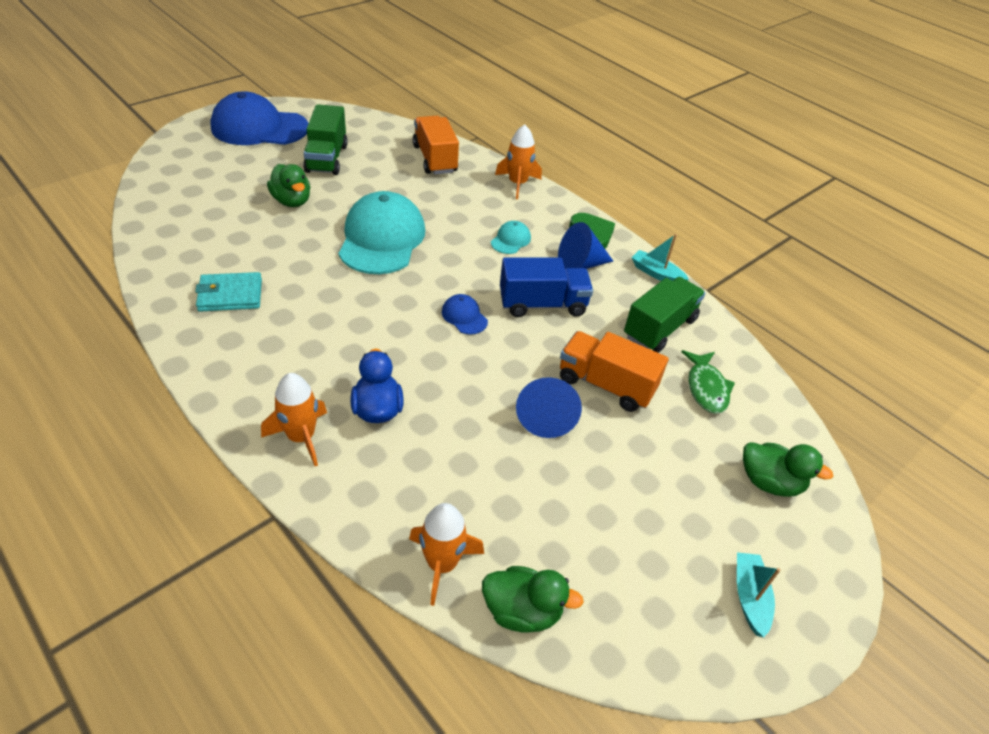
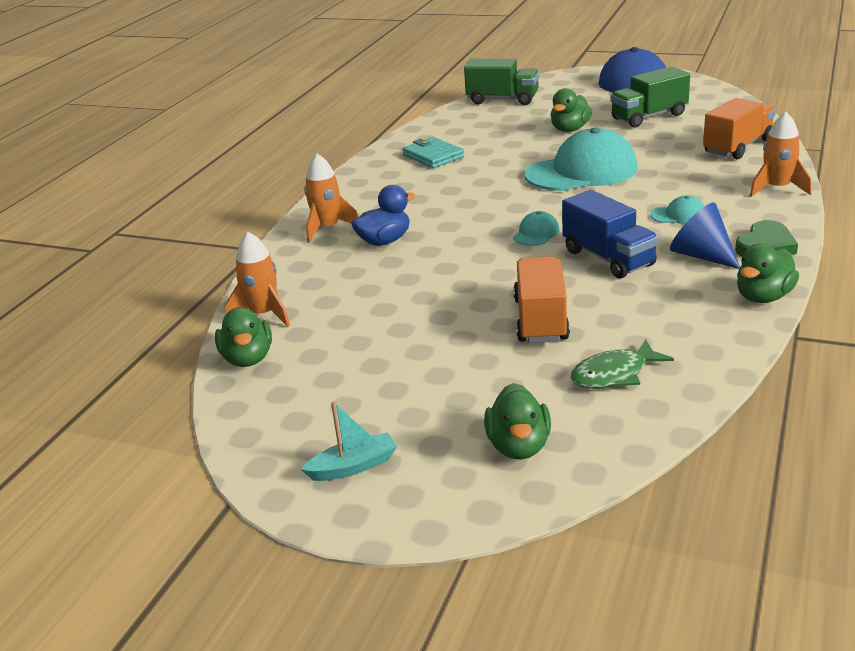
camera: 70 degrees right, 15 degrees down
blue cap [442,294,488,335] -> turquoise cap [513,211,559,246]
blue cone [516,377,582,438] -> none
green truck [624,277,706,353] -> green truck moved to [464,59,539,105]
turquoise boat [631,234,689,281] -> green duck [737,244,799,303]

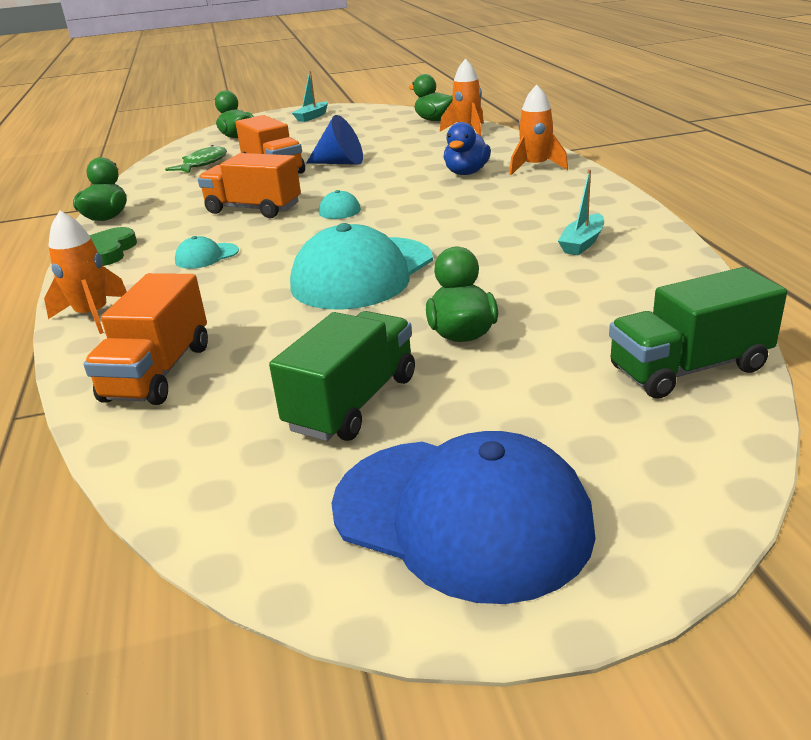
camera: 145 degrees right, 0 degrees up
turquoise wallet [402,137,464,168] -> turquoise boat [558,169,604,255]
blue truck [562,190,659,278] -> orange truck [198,153,301,218]
blue cone [670,203,740,269] -> blue cone moved to [306,115,363,165]

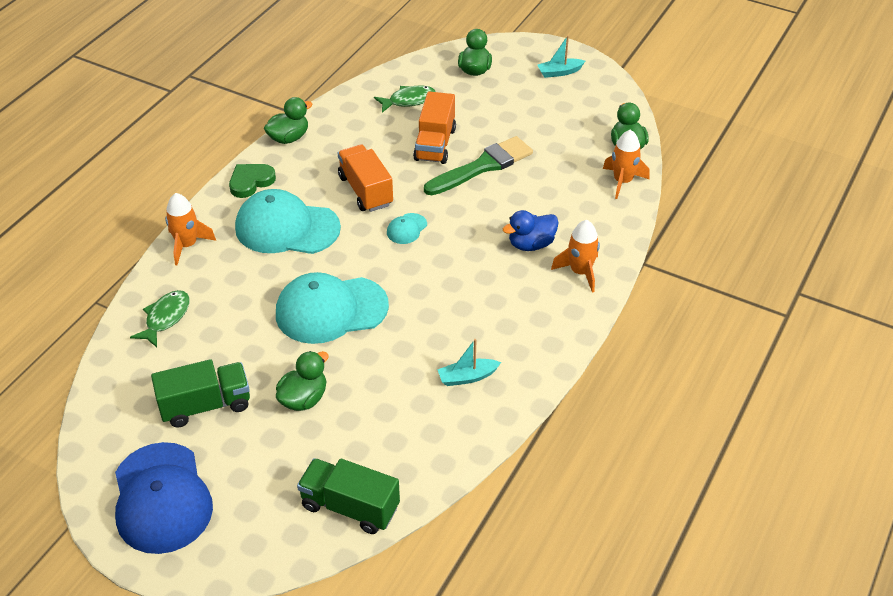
camera: 40 degrees right, 15 degrees up
orange truck [83,273,208,405] -> green fish [130,290,190,347]
turquoise cap [175,236,239,269] -> turquoise cap [235,189,341,254], size x2.31
blue cone [306,115,363,165] -> green brush [424,136,533,195]

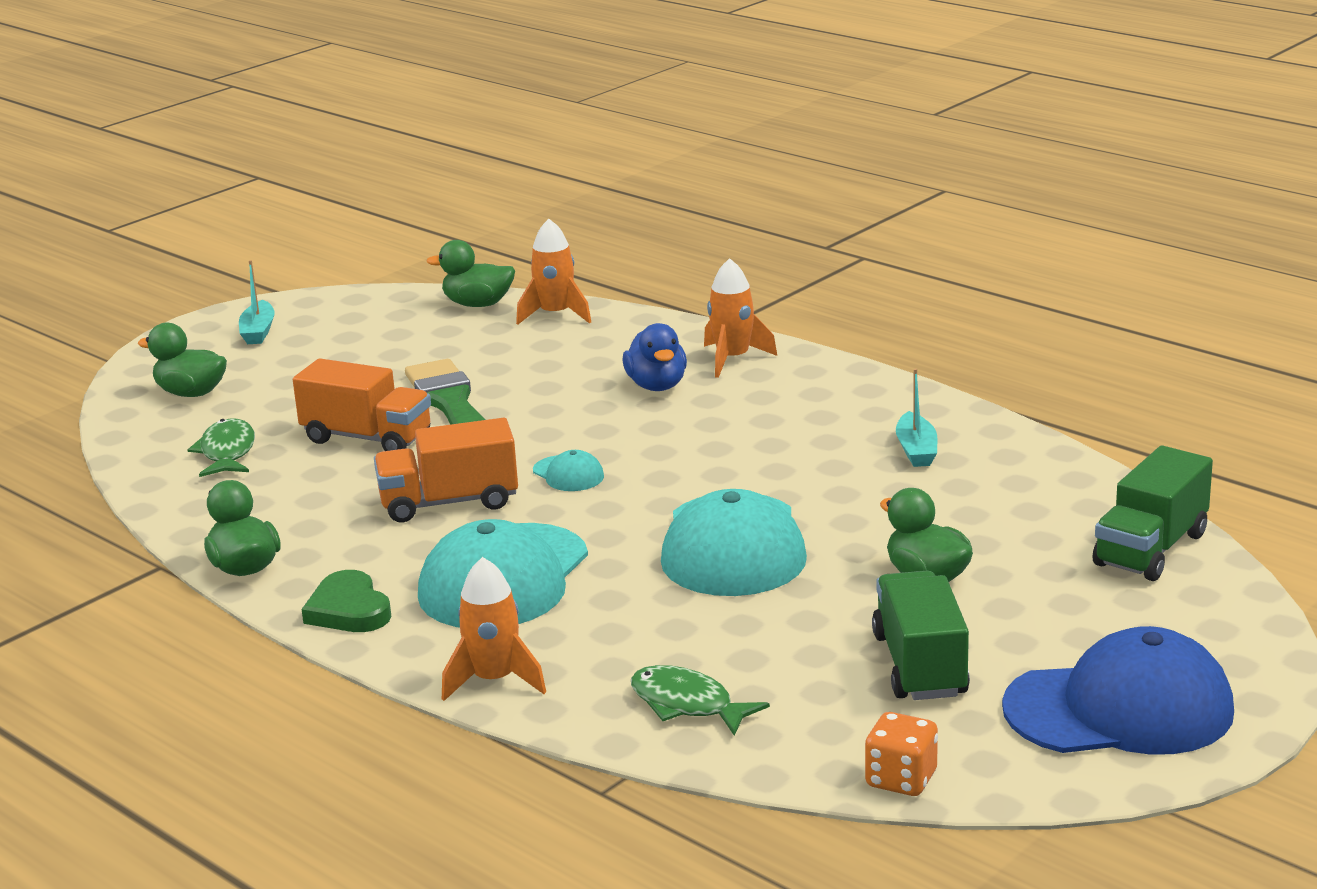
camera: 75 degrees left, 20 degrees down
none -> orange dice [865,712,938,796]

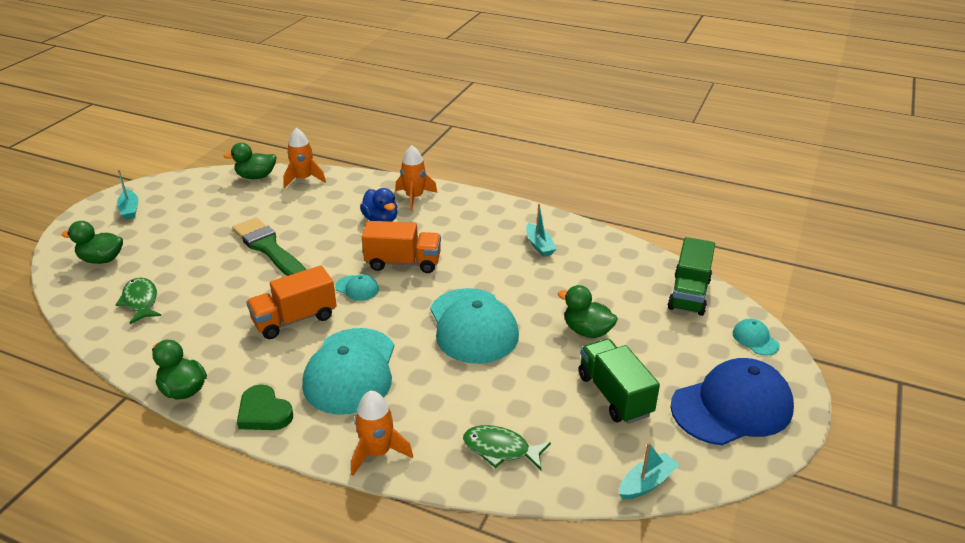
camera: 20 degrees left, 10 degrees up
orange truck [293,358,431,451] -> orange truck moved to [362,221,441,273]
orange dice [865,712,938,796] -> turquoise boat [619,442,679,499]
none -> turquoise cap [733,319,780,356]

